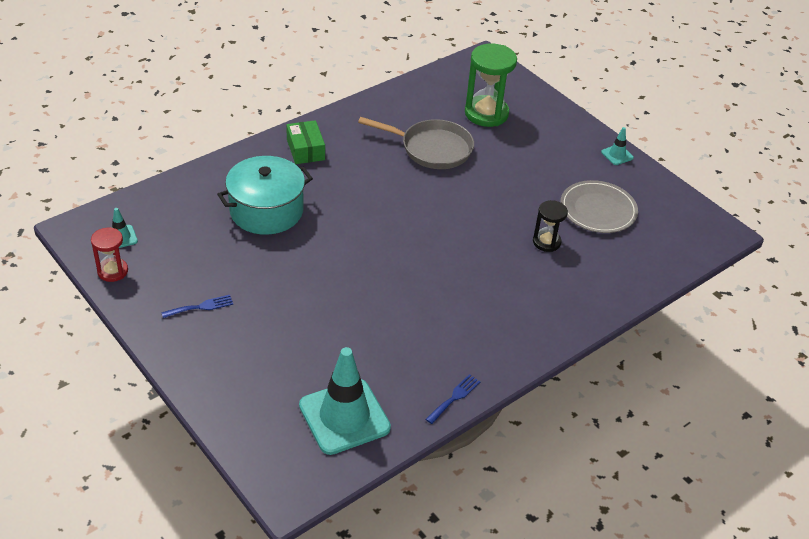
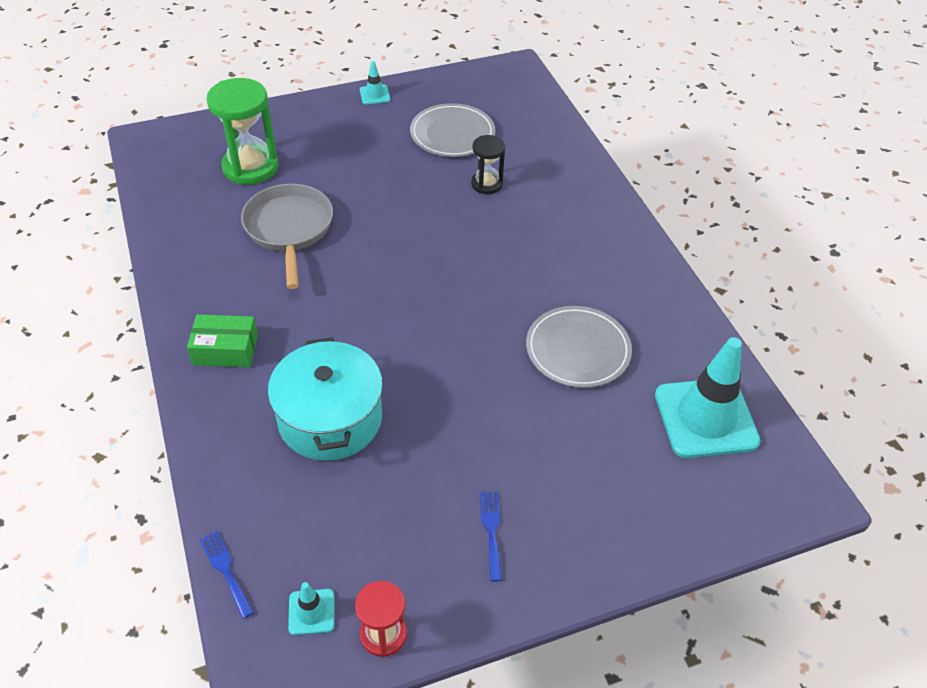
camera: 70 degrees left, 5 degrees up
grey pan [358,117,474,169] -> grey pan turned 45 degrees counterclockwise [241,184,333,289]
blue fork [426,374,481,424] -> blue fork moved to [199,530,254,619]
none -> grey plate [526,306,632,388]

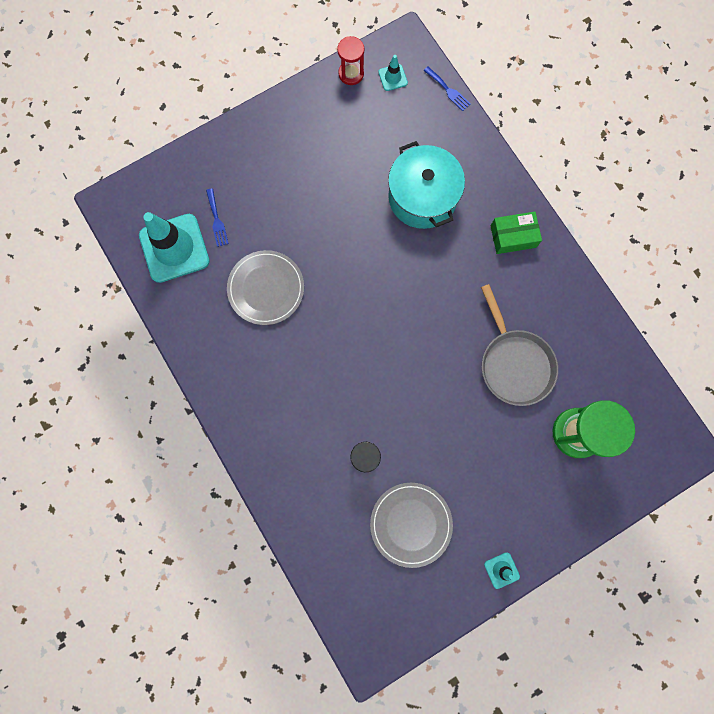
camera: 170 degrees right, 30 degrees up
blue fork [479,491,502,581] -> blue fork moved to [206,188,229,247]

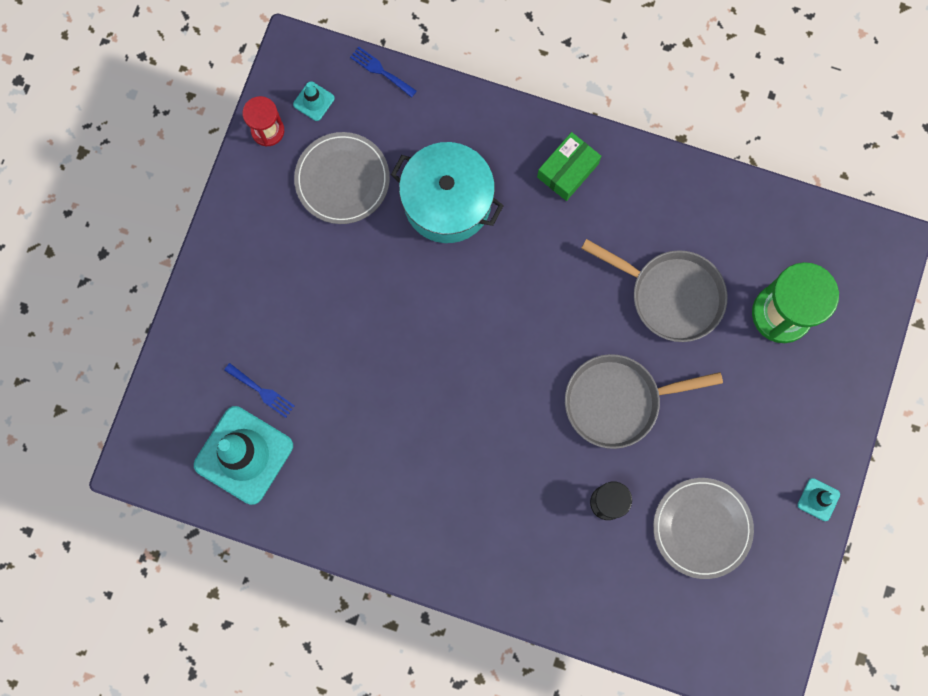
camera: 40 degrees left, 0 degrees up
grey plate [227,250,304,325] -> grey plate moved to [294,132,390,224]
blue fork [423,67,471,111] -> blue fork turned 150 degrees counterclockwise [350,46,417,98]
none -> grey pan [565,354,723,449]

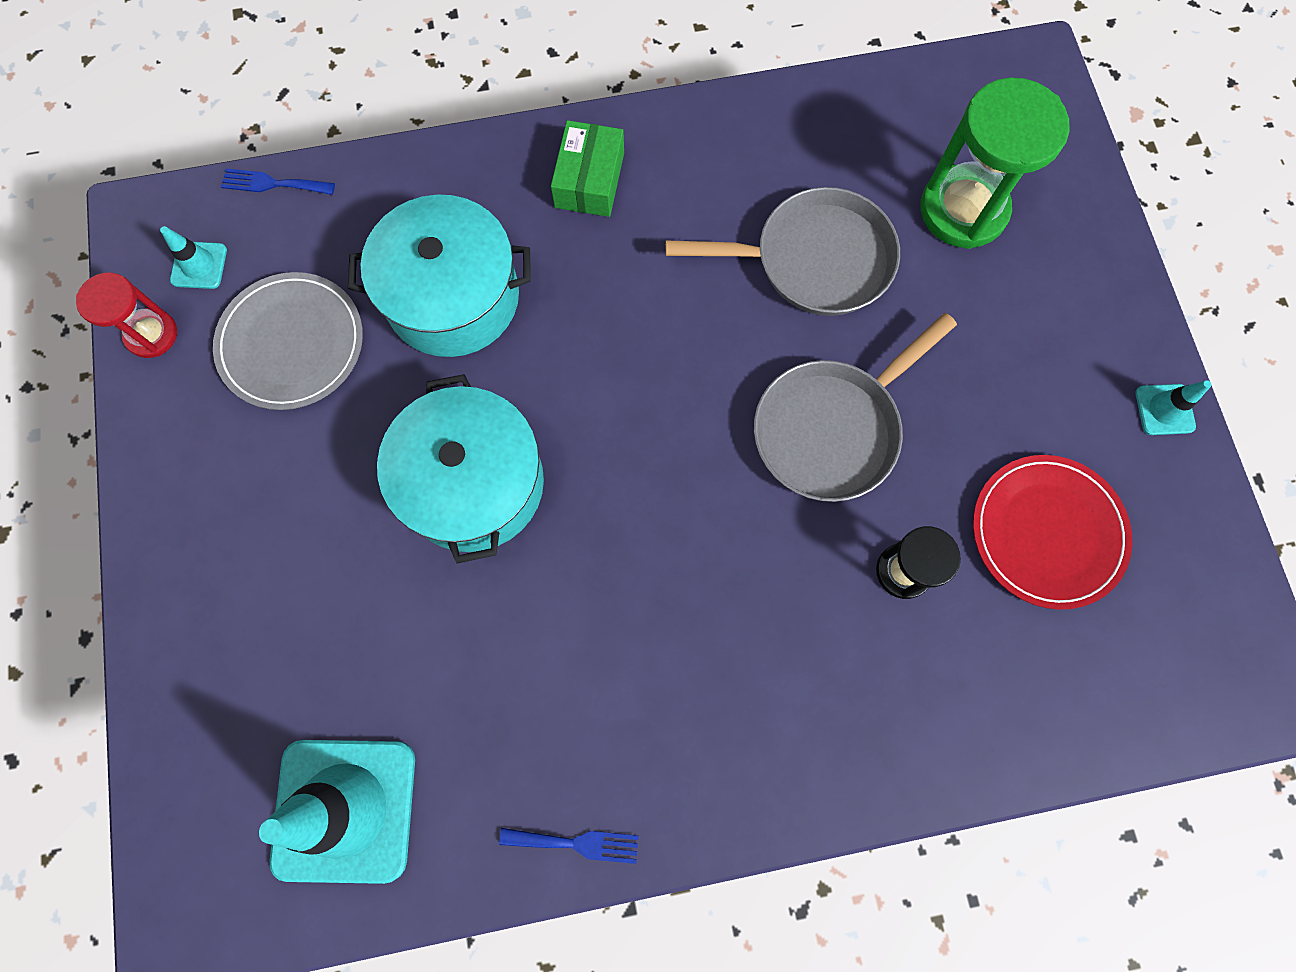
camera: 30 degrees left, 5 degrees down
blue fork [224,363,294,418] -> blue fork moved to [499,828,639,864]
grey plate [653,478,754,579] -> red plate [973,455,1133,610]
none -> turquoise pot [377,374,544,564]

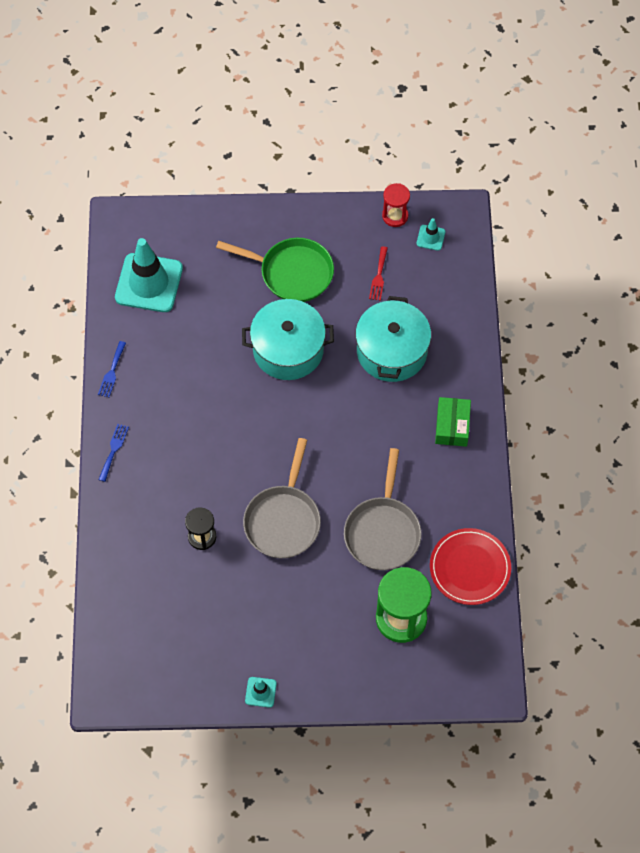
camera: 100 degrees right, 10 degrees down
grey plate [213,272,363,410] -> red fork [369,246,388,301]
blue fork [221,168,335,195] -> blue fork moved to [98,424,129,482]
green box [551,120,624,217] -> green box turned 75 degrees clockwise [435,397,471,447]
grey pan [754,313,957,502] -> grey pan turned 135 degrees counterclockwise [243,438,321,558]
red plate [973,455,1133,610] -> red plate moved to [430,528,511,605]
none -> green pan [216,238,334,302]

